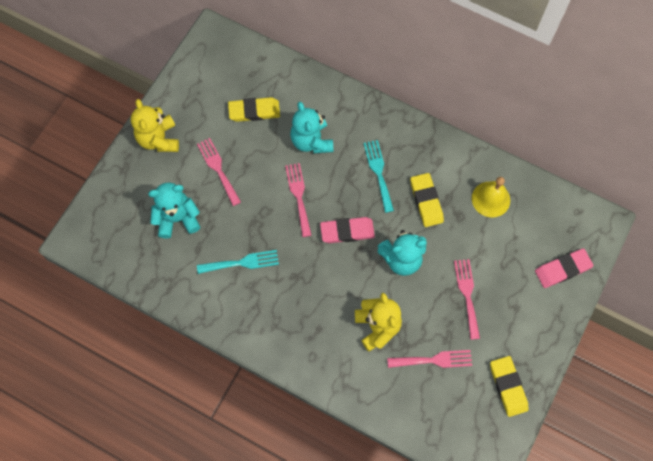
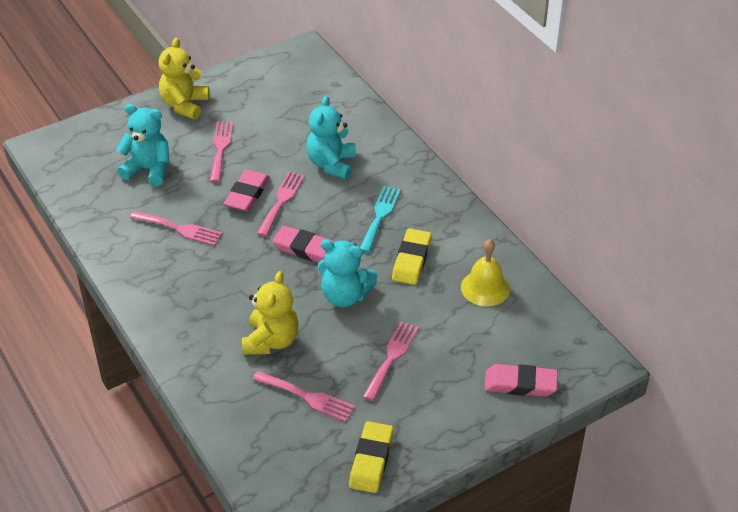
camera: 30 degrees right, 25 degrees down
turquoise fork [197,250,279,274] -> pink fork [130,211,222,246]
yellow eraser [228,97,280,122] -> none
none -> pink eraser [224,170,270,211]

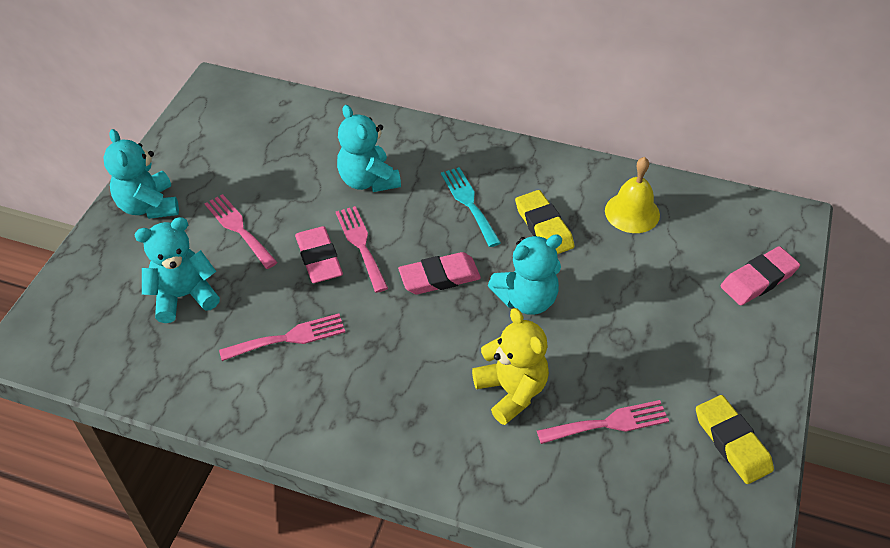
camera: 40 degrees left, 5 degrees up
yellow teddy bear [159,38,209,120] -> turquoise teddy bear [103,129,179,219]
pink fork [363,321,419,401] -> none

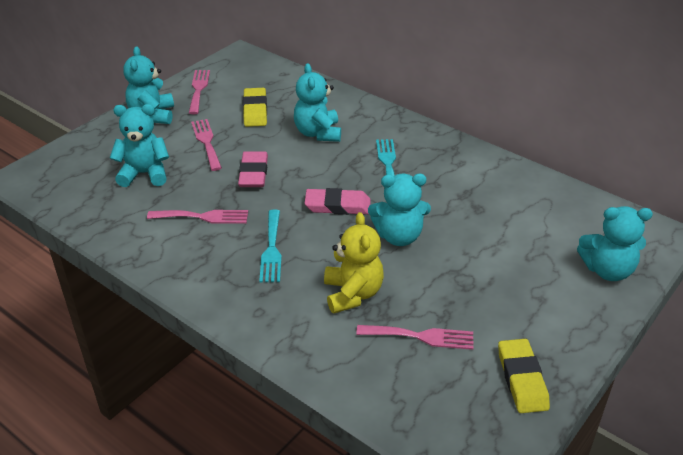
camera: 20 degrees right, 10 degrees down
pink fork [336,206,388,293] -> pink fork moved to [189,70,210,114]
yellow eraser [515,190,574,254] -> yellow eraser moved to [243,88,267,127]
yellow bell [605,157,660,233] -> none
pink eraser [720,246,800,305] -> turquoise teddy bear [577,206,653,281]
none -> turquoise fork [259,210,282,282]

